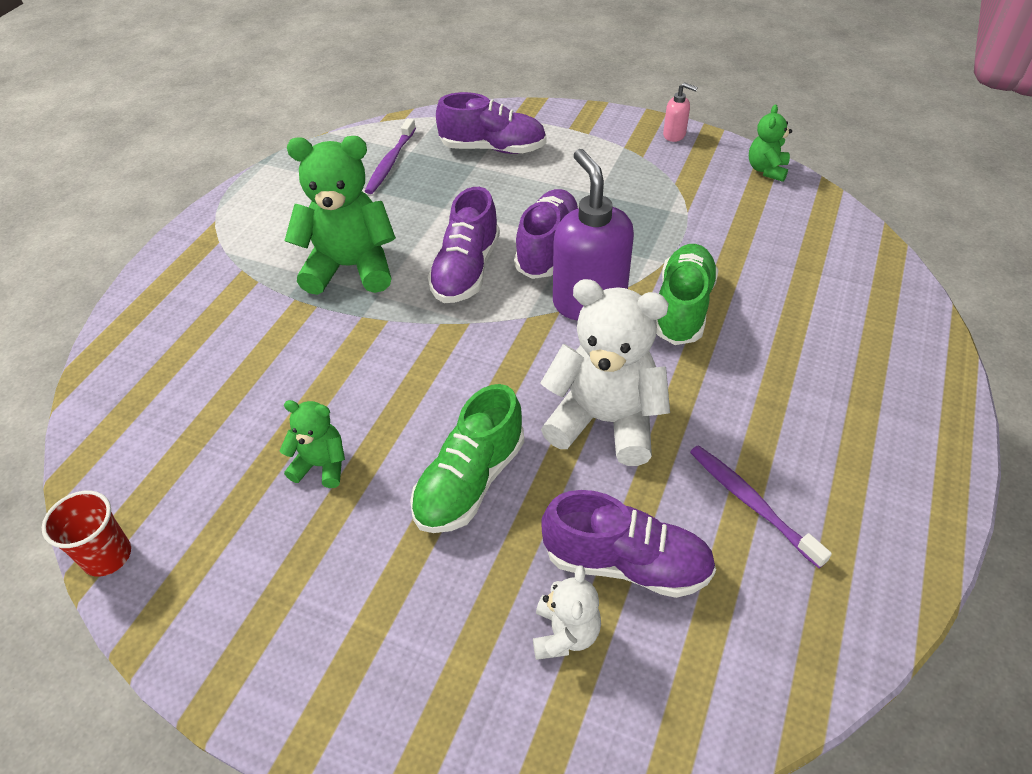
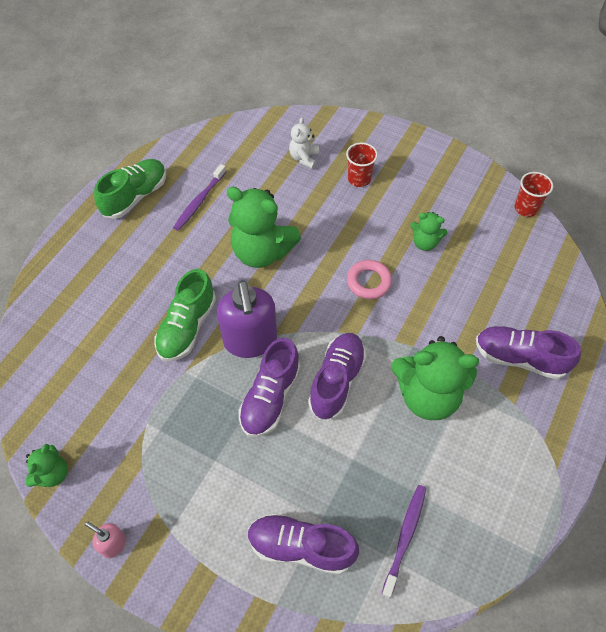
camera: 175 degrees left, 10 degrees up
green shoe [410,384,524,533] -> green shoe moved to [94,159,166,219]
white teddy bear [540,279,670,466] -> green teddy bear [227,187,301,268]
purple shoe [541,490,716,598] -> purple shoe moved to [476,326,581,379]
purple toothbrush [690,445,832,568] -> purple toothbrush turned 60 degrees clockwise [173,164,227,231]
none -> red cup [346,143,378,187]
none -> pink ring [347,260,392,299]

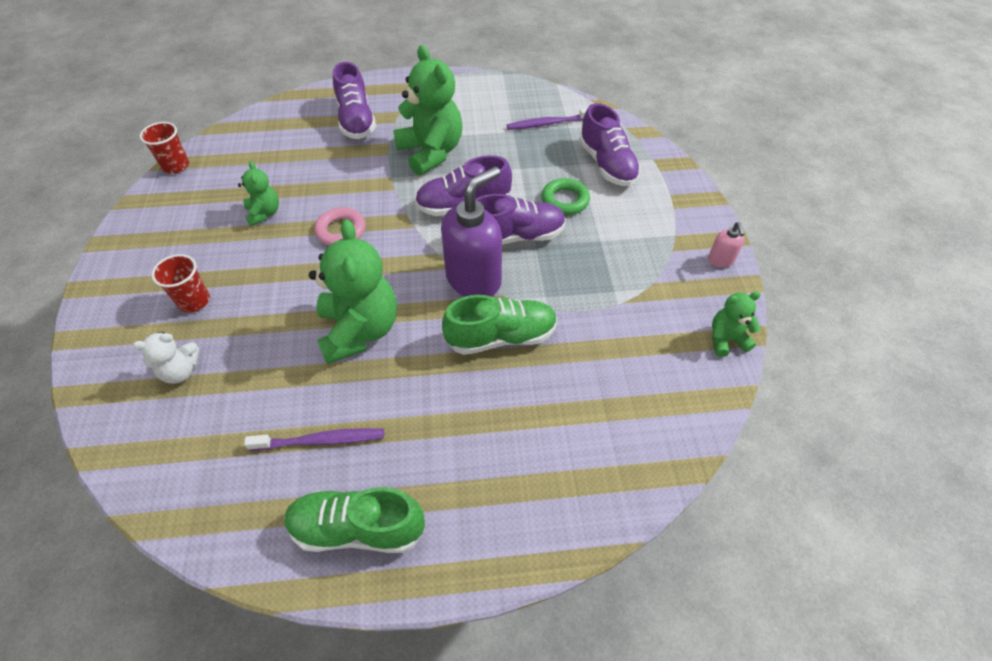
camera: 125 degrees left, 5 degrees down
none -> green ring [541,178,590,215]

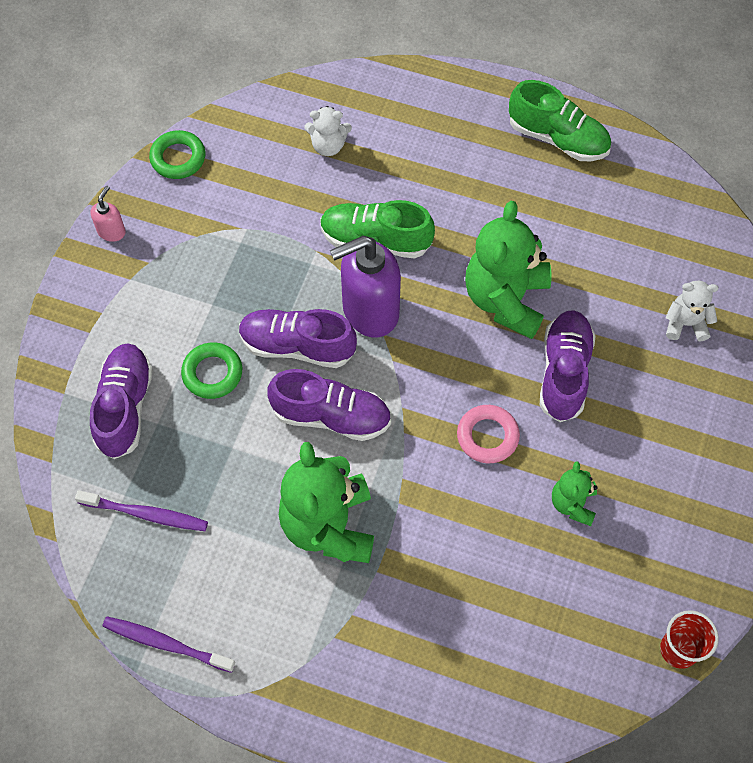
camera: 155 degrees left, 10 degrees up
red cup [151,254,210,313] -> none
purple toothbrush [244,428,384,451] -> purple toothbrush moved to [103,616,235,673]
purple shoe [333,62,376,139] -> purple shoe moved to [540,310,596,422]
green teddy bear [712,292,761,357] -> green ring [149,130,205,179]
none -> white teddy bear [304,106,352,156]

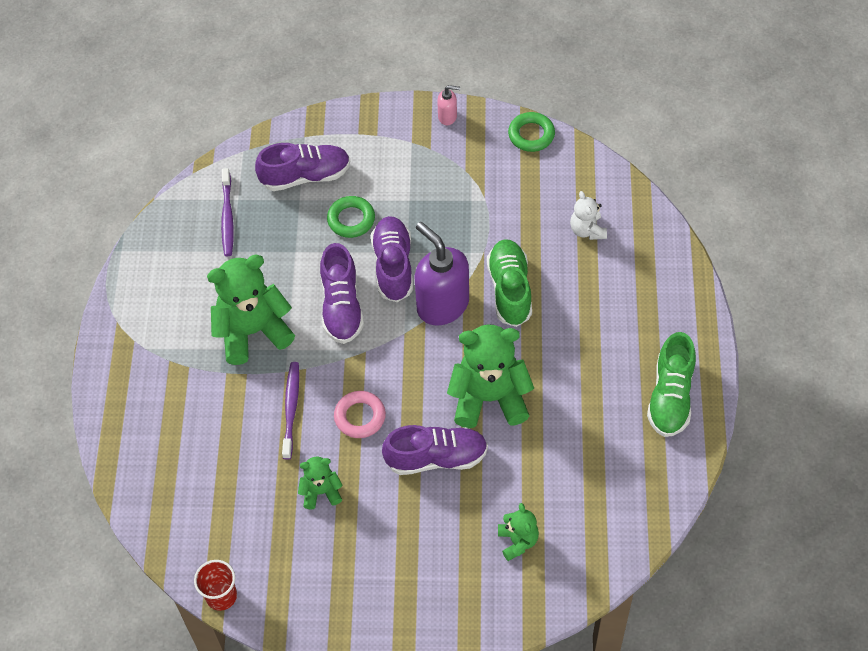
camera: 75 degrees right, 5 degrees down
purple toothbrush [103,616,235,673] -> purple toothbrush moved to [282,362,299,459]
white teddy bear [666,281,719,342] -> green teddy bear [498,503,539,561]

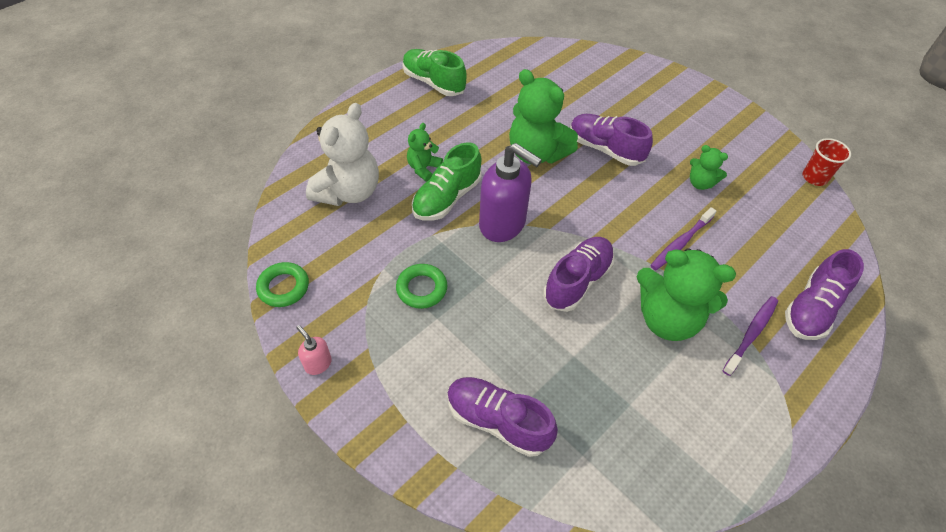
camera: 140 degrees left, 5 degrees down
purple toothbrush [221,168,234,256] -> purple toothbrush moved to [722,296,778,376]
green ring [327,196,375,238] -> green ring moved to [396,264,447,309]
pink ring [334,391,386,438] -> none
purple shoe [371,216,413,302] -> purple shoe moved to [785,249,864,340]
purple soap dispenser [415,222,469,325] -> purple soap dispenser turned 60 degrees counterclockwise [479,143,542,242]
green teddy bear [498,503,539,561] -> green teddy bear moved to [407,123,443,182]
white teddy bear [570,191,607,240] -> white teddy bear [306,103,379,206], size x1.96
green shoe [647,332,696,437] -> green shoe turned 105 degrees counterclockwise [402,49,467,96]

